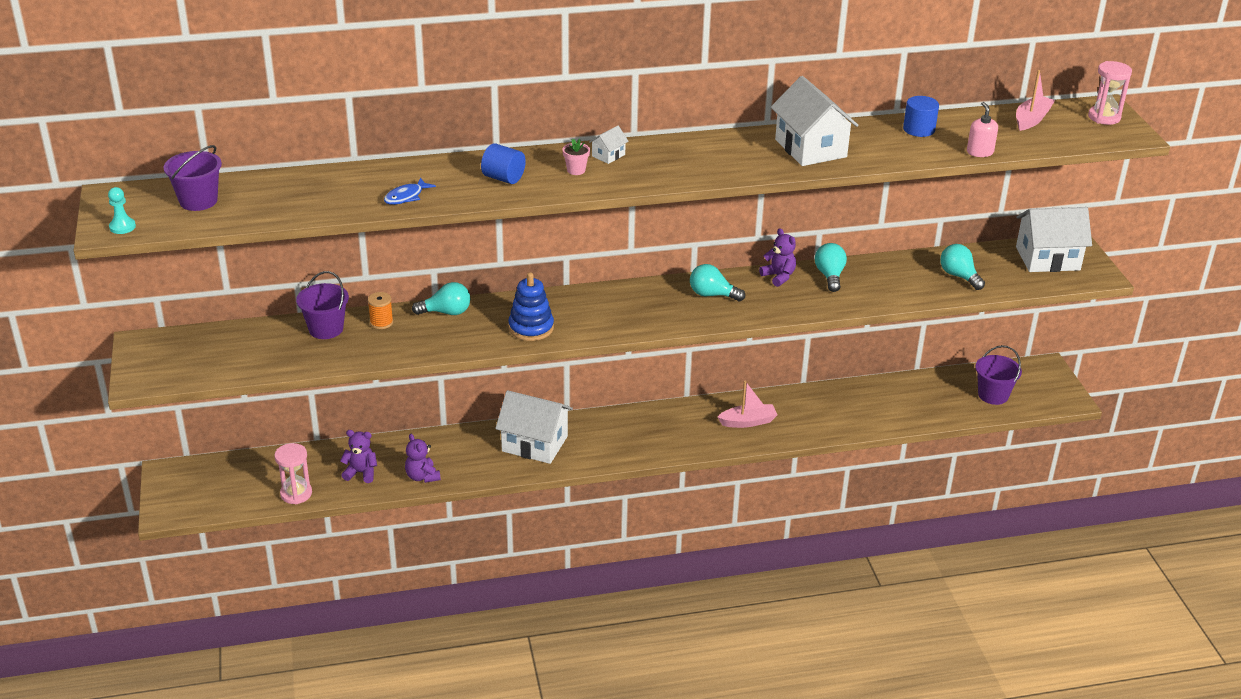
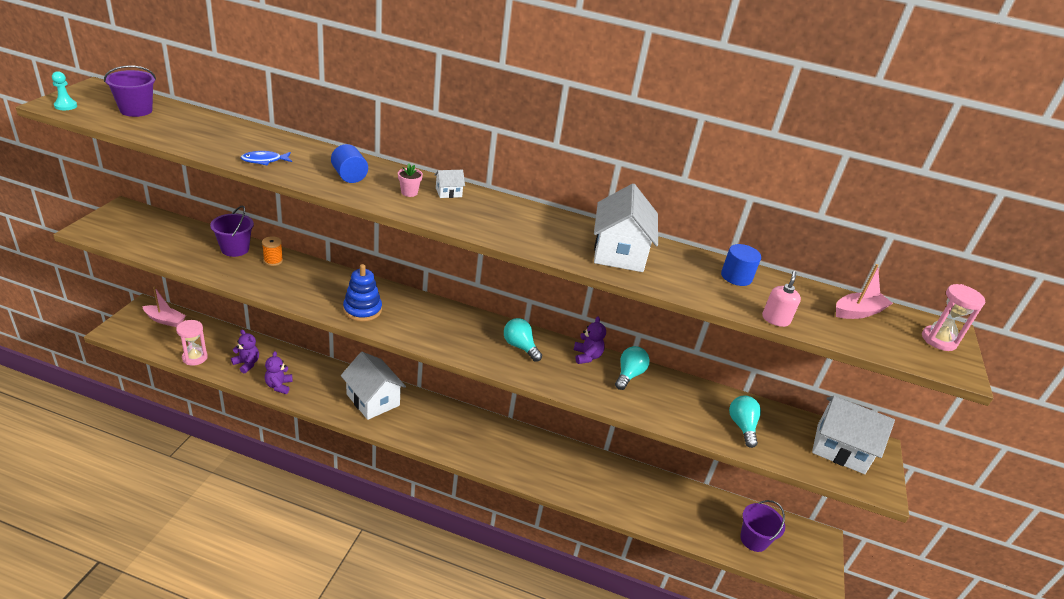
camera: 25 degrees right, 0 degrees up
turquoise light bulb [412,282,470,315] -> none
pink boat [717,381,777,428] -> pink boat moved to [142,286,186,327]

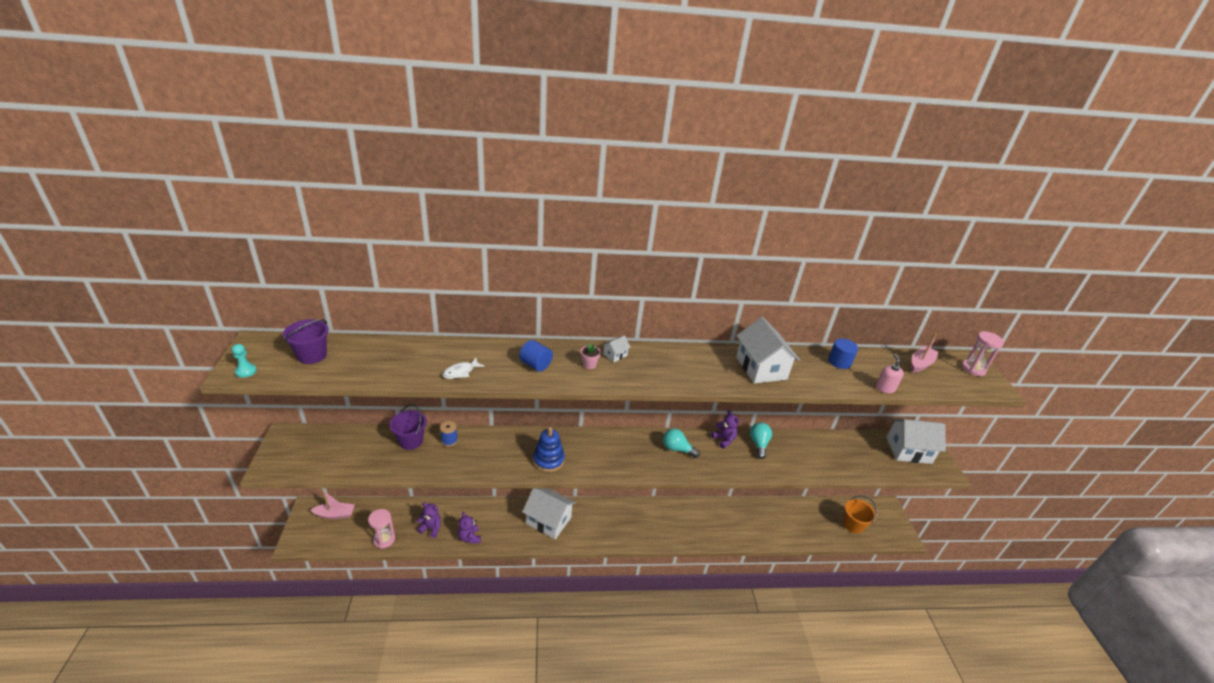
camera: 20 degrees left, 0 degrees up
blue fish [240,151,292,165] -> white fish [442,358,485,379]
orange spool [262,236,283,266] -> blue spool [440,421,458,447]
turquoise light bulb [729,396,761,448] -> none
purple bucket [740,500,785,552] -> orange bucket [843,495,877,534]

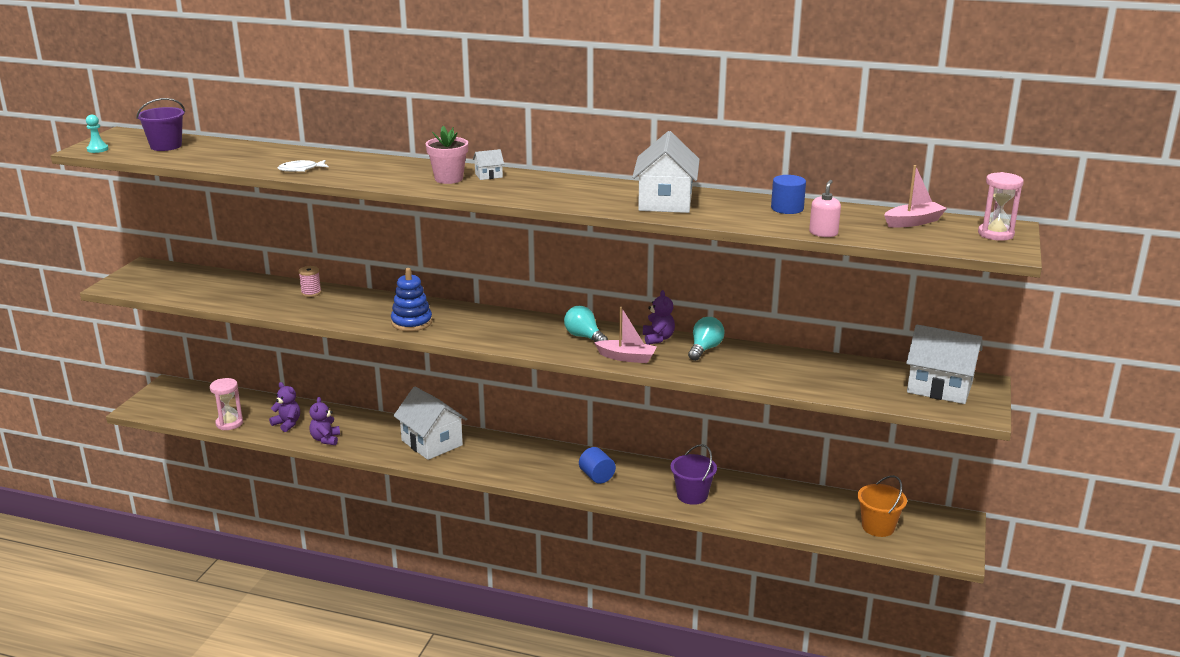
camera: 25 degrees right, 10 degrees down
pink boat [311,491,355,519] -> pink boat moved to [594,307,657,363]
purple bucket [389,404,427,450] -> purple bucket moved to [670,444,717,505]
blue spool [440,421,458,447] -> pink spool [298,266,321,297]
blue cylinder [519,340,553,372] -> blue cylinder moved to [579,447,616,484]
pink flower pot [581,343,601,369] -> pink flower pot [425,126,468,184], size x1.70

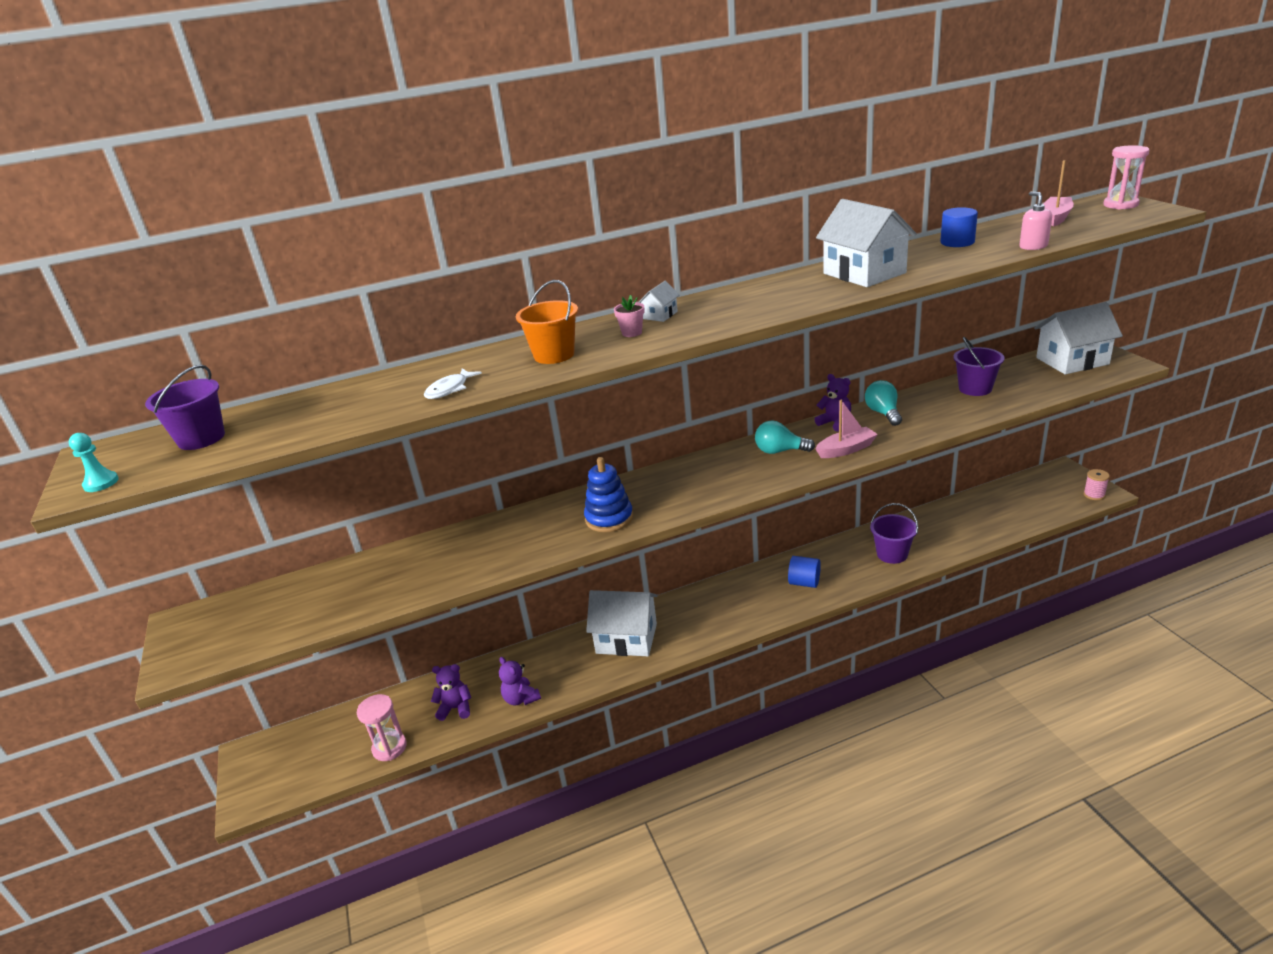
camera: 35 degrees left, 5 degrees up
pink spool [298,266,321,297] -> pink spool moved to [1084,469,1110,500]
pink flower pot [425,126,468,184] -> pink flower pot [614,295,645,337], size x0.59
orange bucket [857,475,907,537] -> orange bucket moved to [516,280,578,364]
none -> purple bucket [953,337,1005,396]

